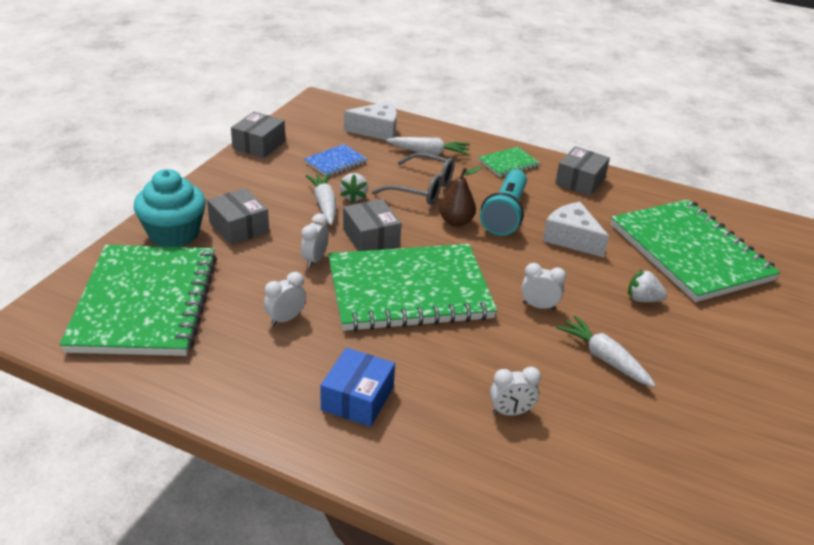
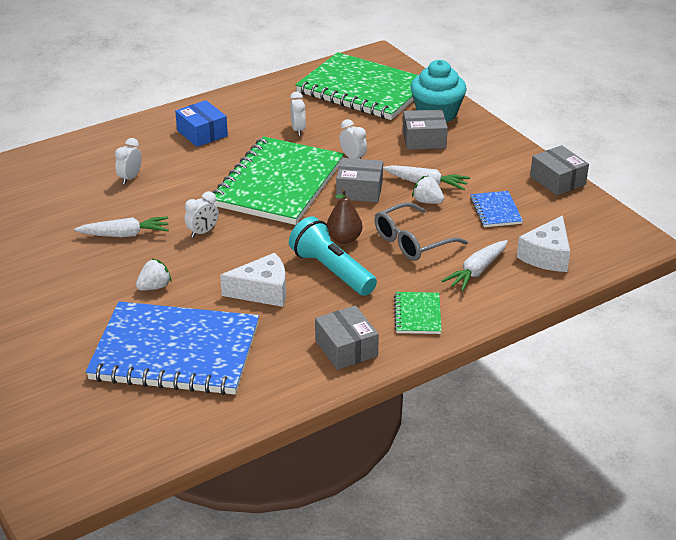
camera: 125 degrees right, 0 degrees up
green notebook [611,199,780,302] -> blue notebook [86,302,259,395]

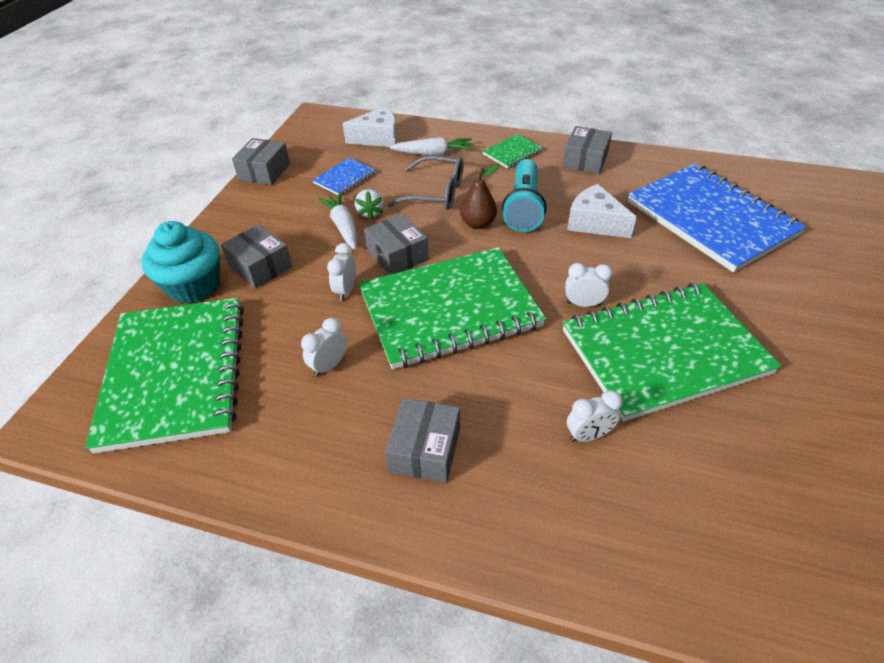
camera: 130 degrees left, 10 degrees up
white carrot [74,216,169,237] -> green notebook [563,283,781,422]
white strawberry [136,259,172,290] -> none
blue box [175,100,228,147] -> grey box [385,398,460,483]

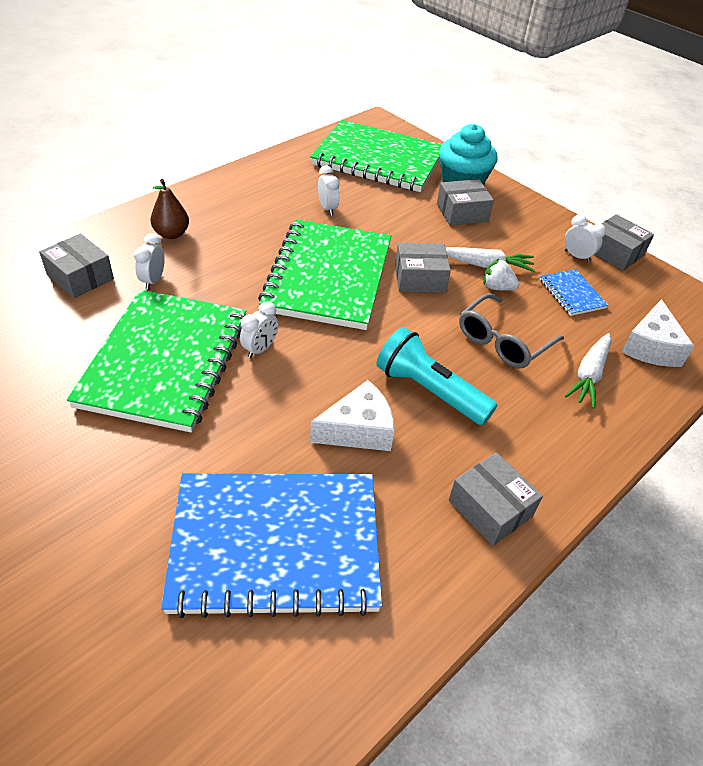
camera: 115 degrees right, 0 degrees up
white clock [327,243,356,301] -> white clock moved to [565,214,606,263]
grey box [385,398,460,483] -> grey box moved to [39,234,114,298]
brown pear [460,164,499,229] -> brown pear moved to [151,179,189,239]
green notebook [483,134,543,168] -> none

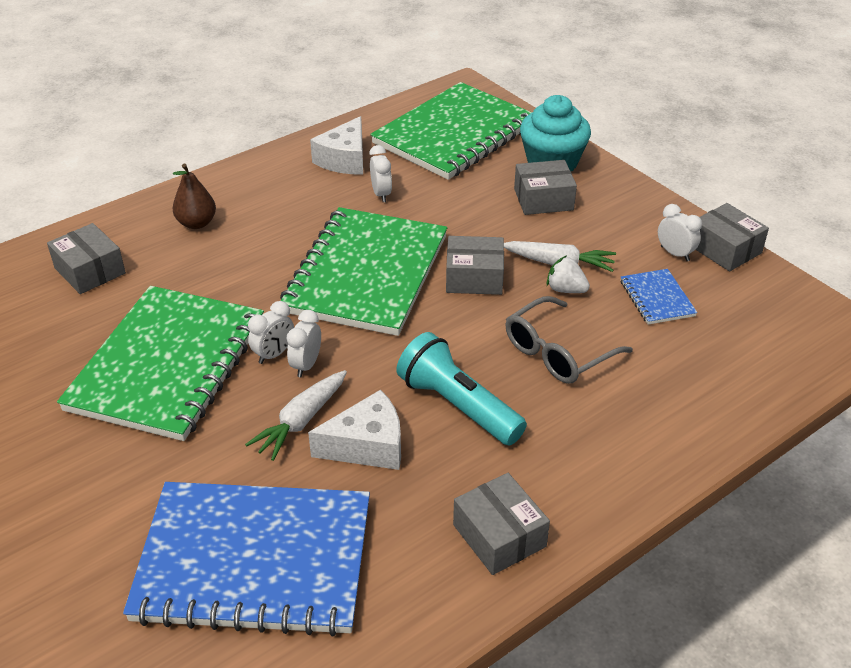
camera: 10 degrees right, 5 degrees down
white clock [134,233,165,290] -> white clock moved to [286,310,321,377]
green notebook [310,120,442,192] -> green notebook turned 75 degrees counterclockwise [370,82,532,180]
white carrot [565,333,611,408] -> white carrot moved to [245,370,347,461]
white cheese [621,299,694,367] -> white cheese moved to [310,116,363,175]

